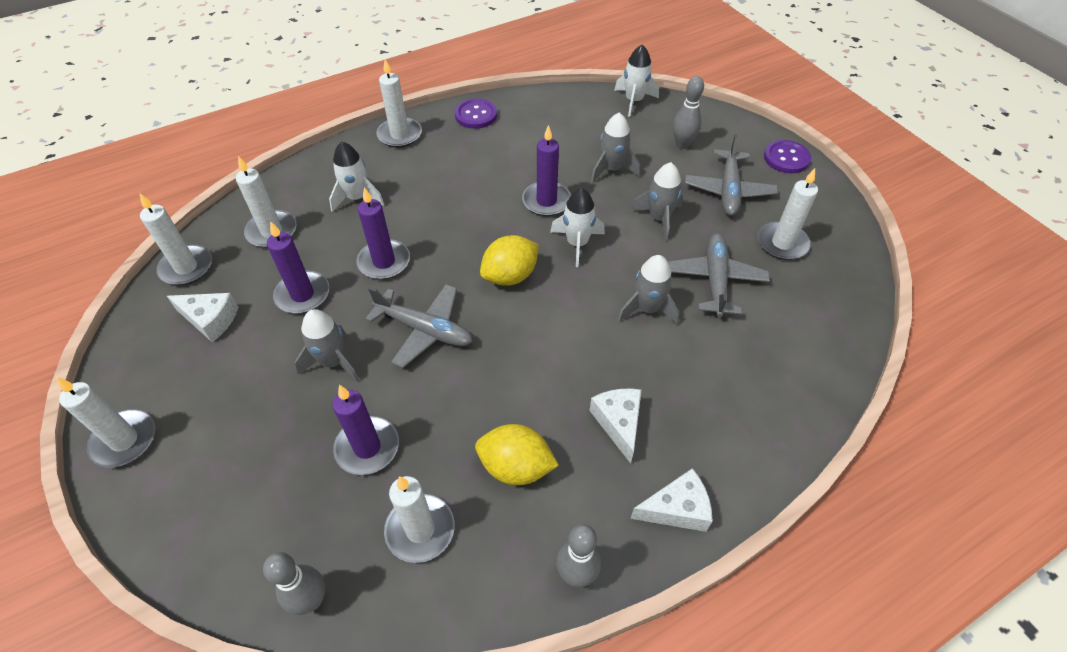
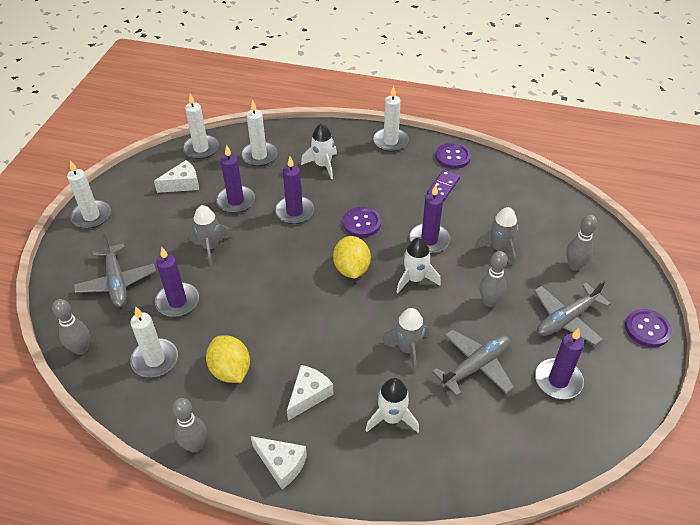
camera: 45 degrees right, 5 degrees down
white cheese [167,293,238,342] -> white cheese turned 90 degrees counterclockwise [154,160,199,193]
grey plane [365,284,473,368] -> grey plane moved to [73,234,156,307]
yellow lemon [480,235,539,286] -> yellow lemon turned 75 degrees clockwise [333,236,371,278]
white rocket [614,45,659,117] -> white rocket moved to [366,378,419,433]
grey rocket [630,162,683,241] -> grey bowling pin [479,251,507,307]
white candle [758,168,818,260] -> purple candle [535,328,584,399]
none -> purple button [343,207,381,237]
none -> purple domino [427,170,460,201]

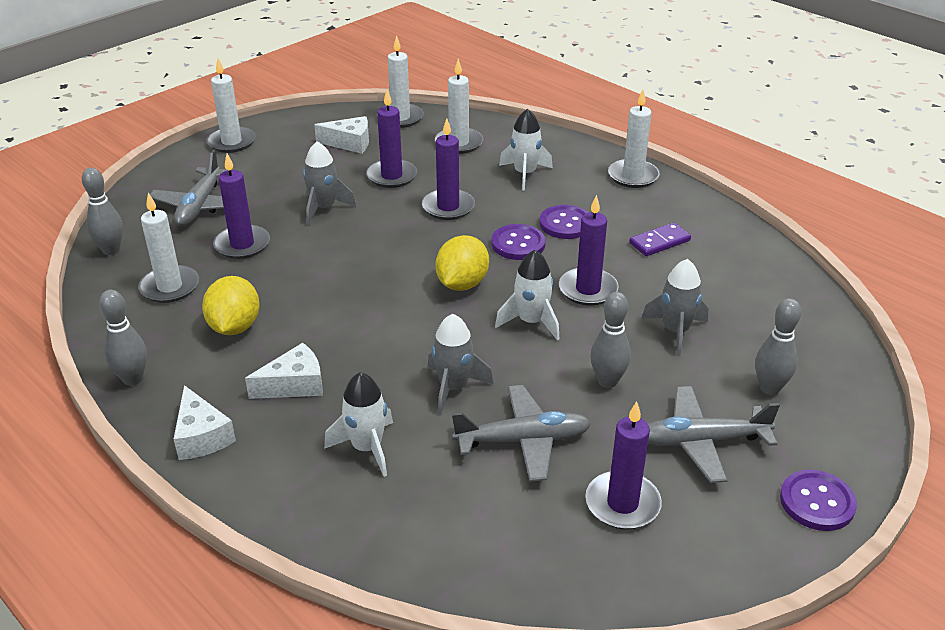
camera: 30 degrees right, 10 degrees down
purple button [436,143,471,169] -> purple button moved to [540,205,589,239]

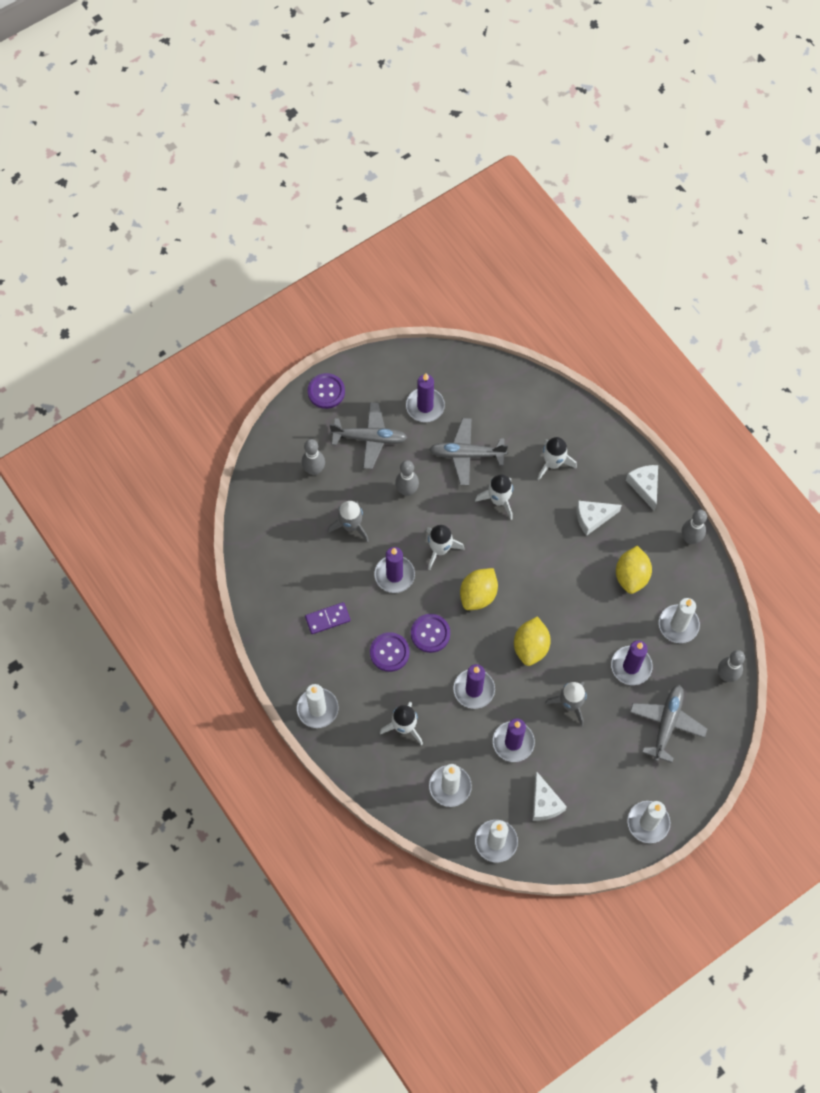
camera: 170 degrees left, 30 degrees up
white cheese [314,116,369,154] -> white cheese turned 120 degrees counterclockwise [532,771,567,821]
grey rocket [427,314,493,415] -> white rocket [475,474,513,520]
none -> yellow lemon [514,616,551,666]

